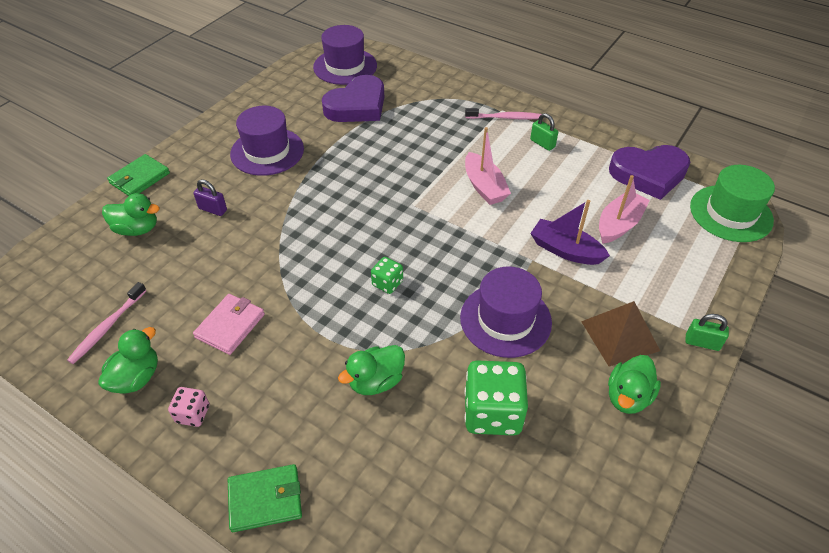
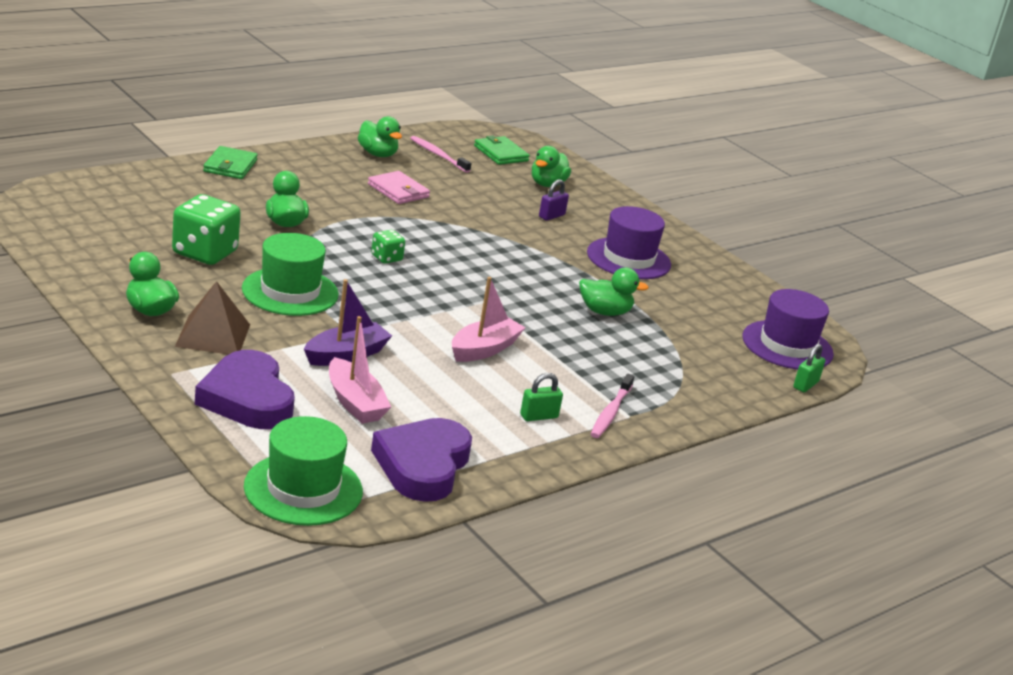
camera: 105 degrees right, 20 degrees down
green wallet [107,154,170,196] -> green wallet moved to [474,135,530,165]
pink dice [168,387,209,427] -> none
purple heart [322,75,384,122] -> purple heart moved to [195,350,295,429]
purple hat [460,267,552,358] -> green hat [242,233,339,316]
pink boat [465,127,511,205] -> pink boat turned 135 degrees clockwise [452,277,526,362]
green padlock [685,314,729,351] -> green padlock moved to [793,344,825,392]
none -> green duck [579,267,649,316]

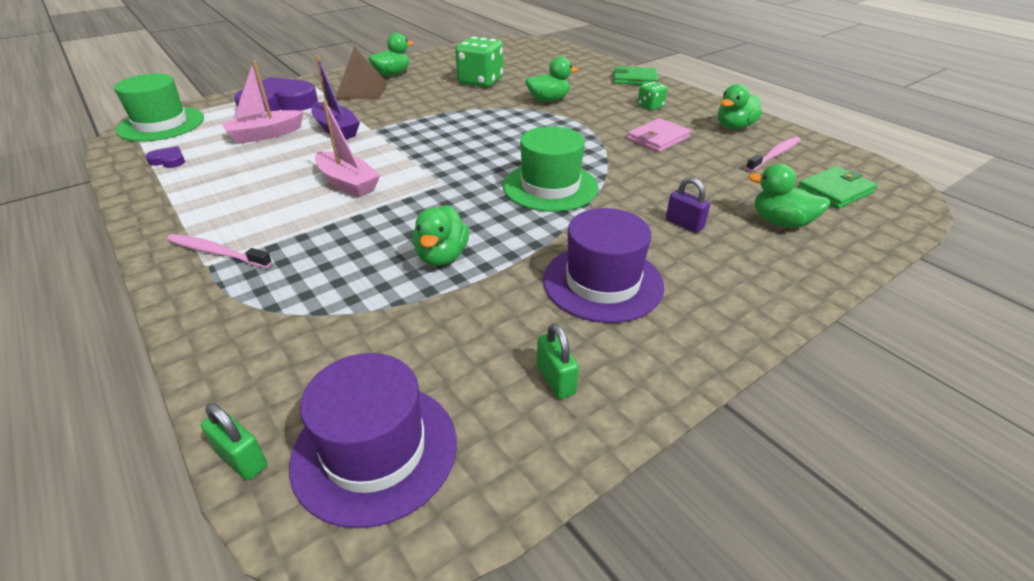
camera: 95 degrees right, 10 degrees up
green hat [242,233,339,316] -> green hat moved to [503,126,598,212]
green dice [371,230,405,264] -> green dice moved to [637,82,668,110]
purple heart [371,418,472,502] -> purple heart [145,146,185,168], size x0.41
green padlock [520,373,563,421] -> green padlock moved to [537,323,579,399]

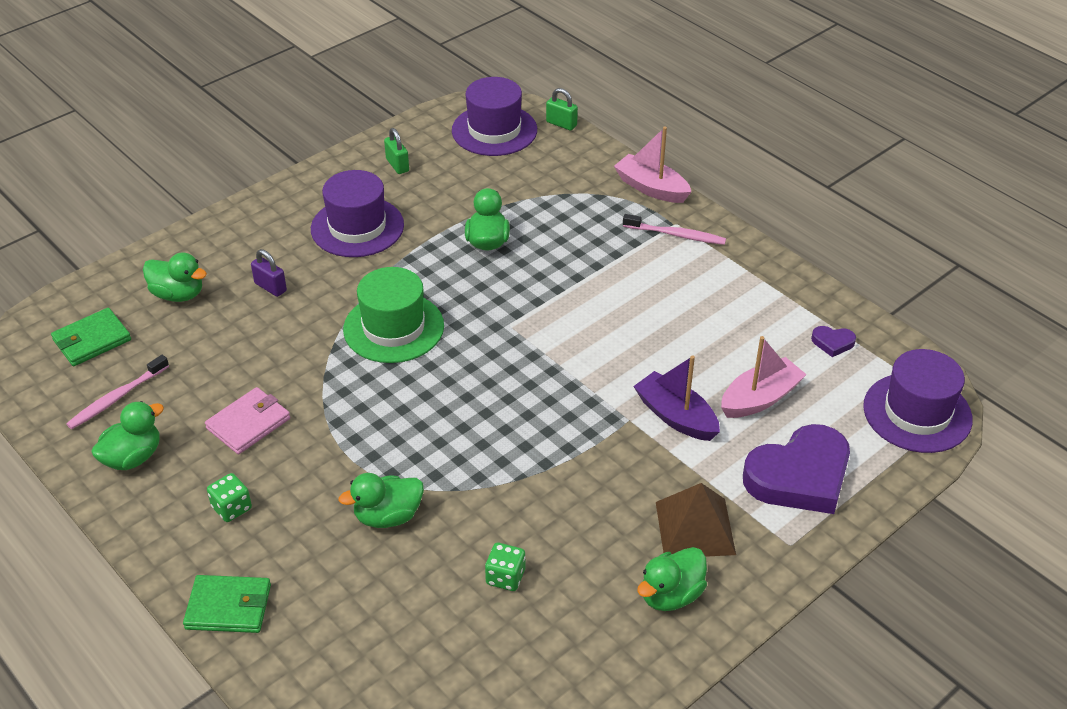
camera: 175 degrees right, 5 degrees up
green hat [114,74,204,142] -> purple hat [863,349,973,453]
pink boat [315,100,380,198] -> pink boat moved to [614,127,691,203]
green dice [455,37,503,87] -> green dice [485,543,525,591], size x0.51

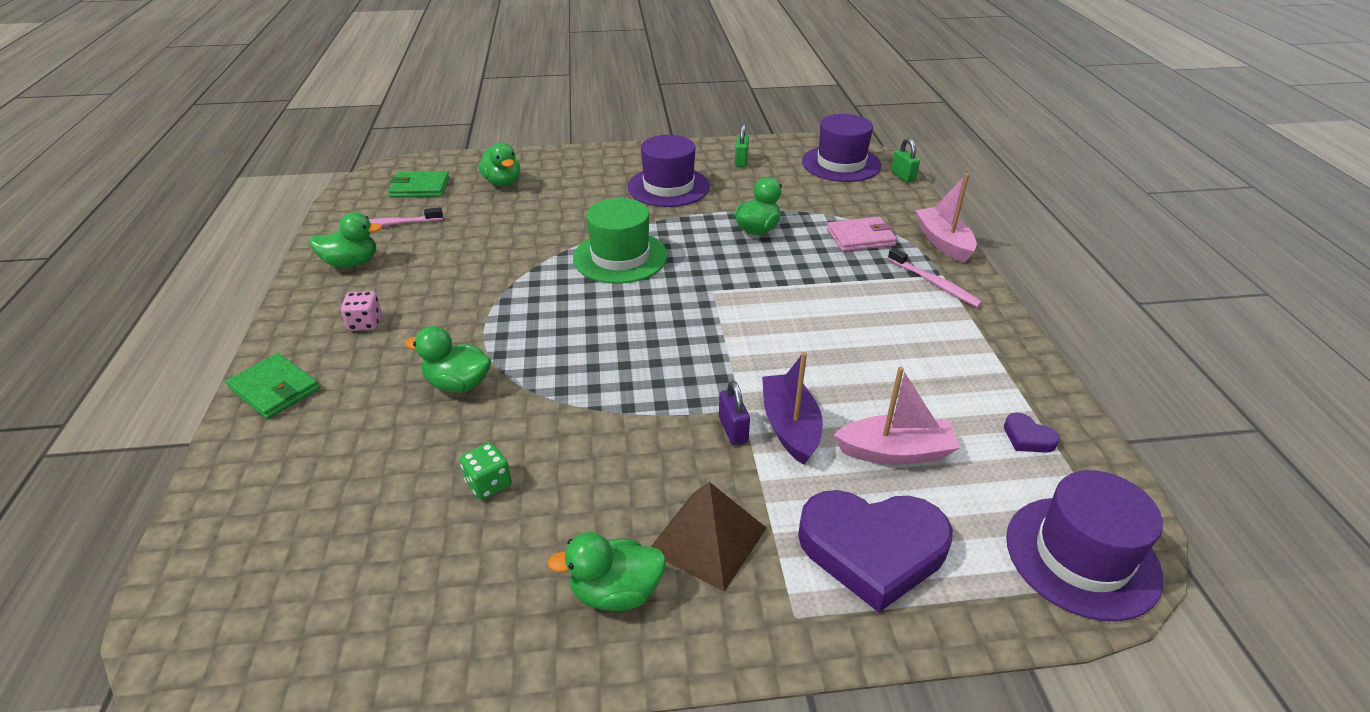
camera: 35 degrees right, 5 degrees down
pink wallet [205,387,290,454] -> pink wallet moved to [827,217,897,252]
green dice [207,473,252,522] -> pink dice [341,291,382,331]
purple padlock [251,249,287,297] -> purple padlock moved to [719,381,750,445]

